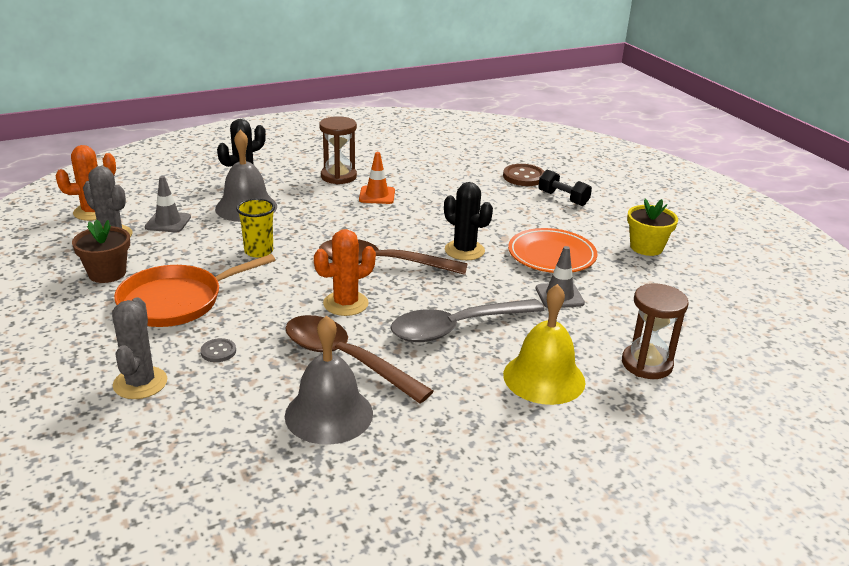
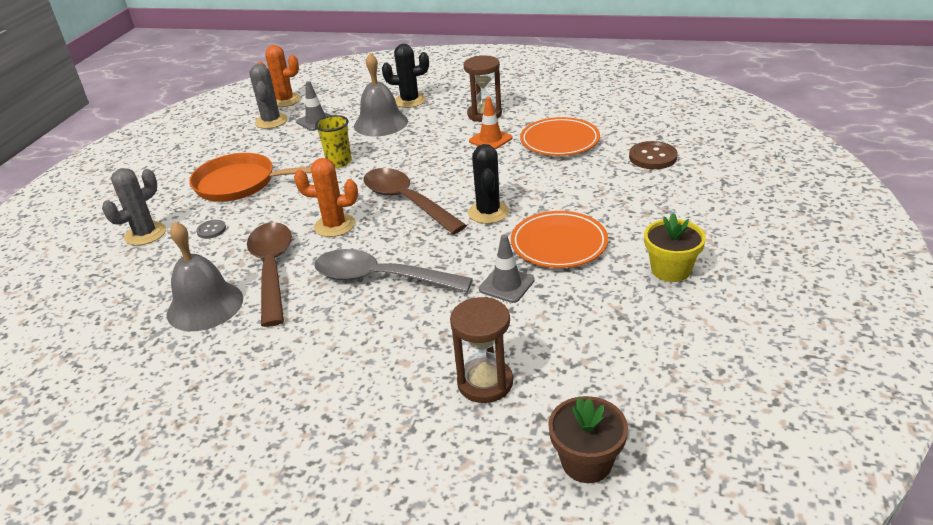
camera: 45 degrees right, 5 degrees up
brown flower pot [72,219,130,283] -> brown flower pot moved to [548,396,628,483]
yellow bell [503,284,585,405] -> none
black dumbbell [538,169,592,206] -> none
none -> orange plate [520,117,600,156]

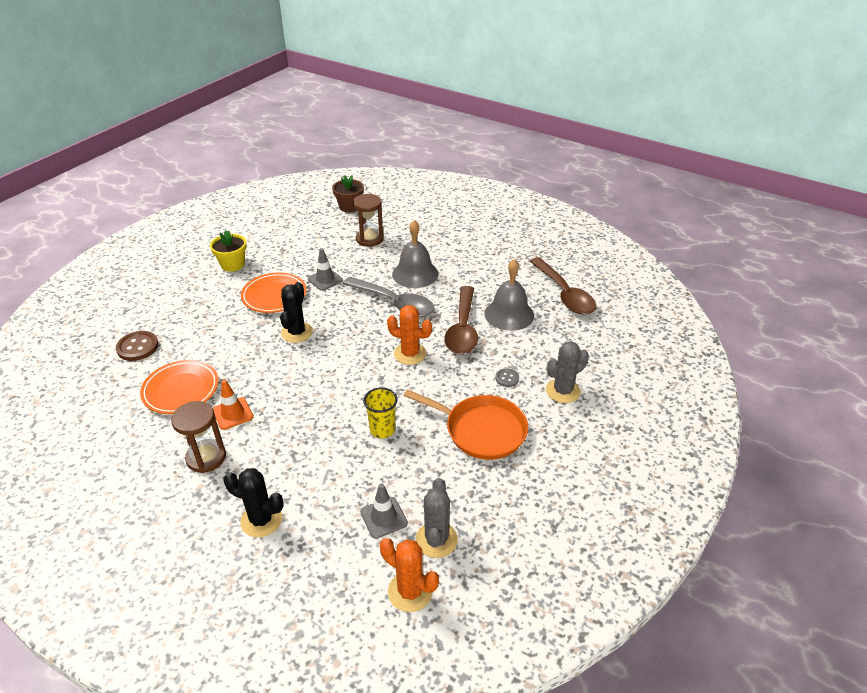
camera: 165 degrees left, 5 degrees up
grey bell [354,53,408,136] -> grey bell moved to [392,220,438,288]
brown spoon [364,168,467,234] -> brown spoon moved to [530,257,596,315]

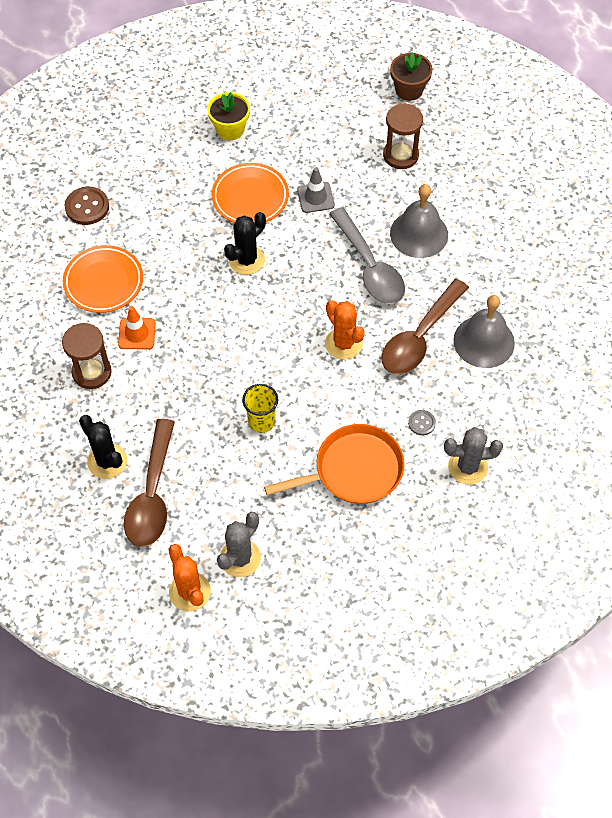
camera: 30 degrees right, 20 degrees up
grey traffic cone [360,483,408,539] -> none
orange pan [404,389,528,460] -> orange pan turned 75 degrees counterclockwise [264,424,405,504]
brown spoon [530,257,596,315] -> brown spoon moved to [124,419,175,547]

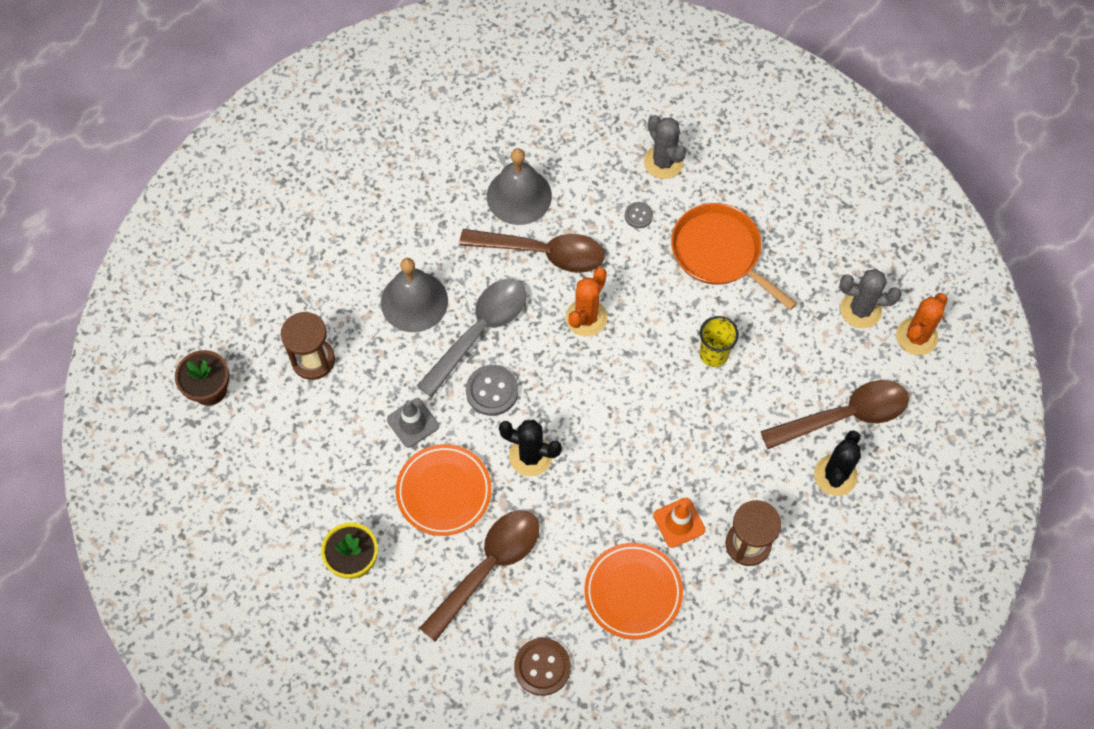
camera: 115 degrees left, 5 degrees up
none -> brown spoon [420,510,539,641]
none -> grey button [466,365,518,416]

